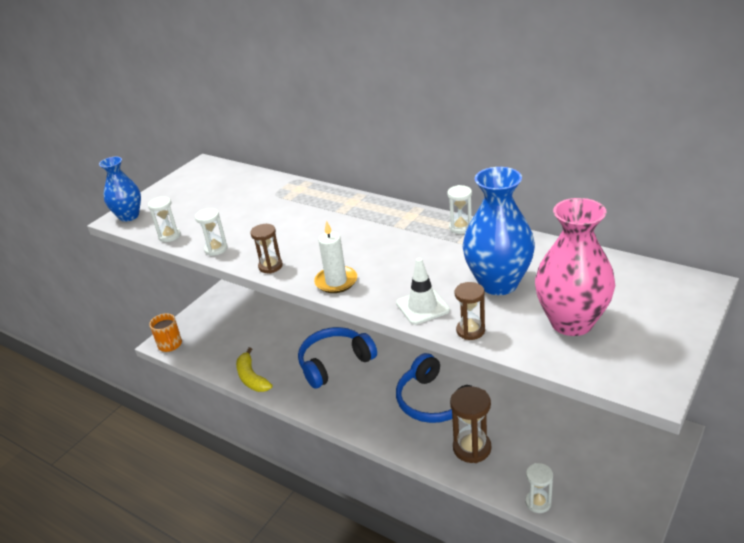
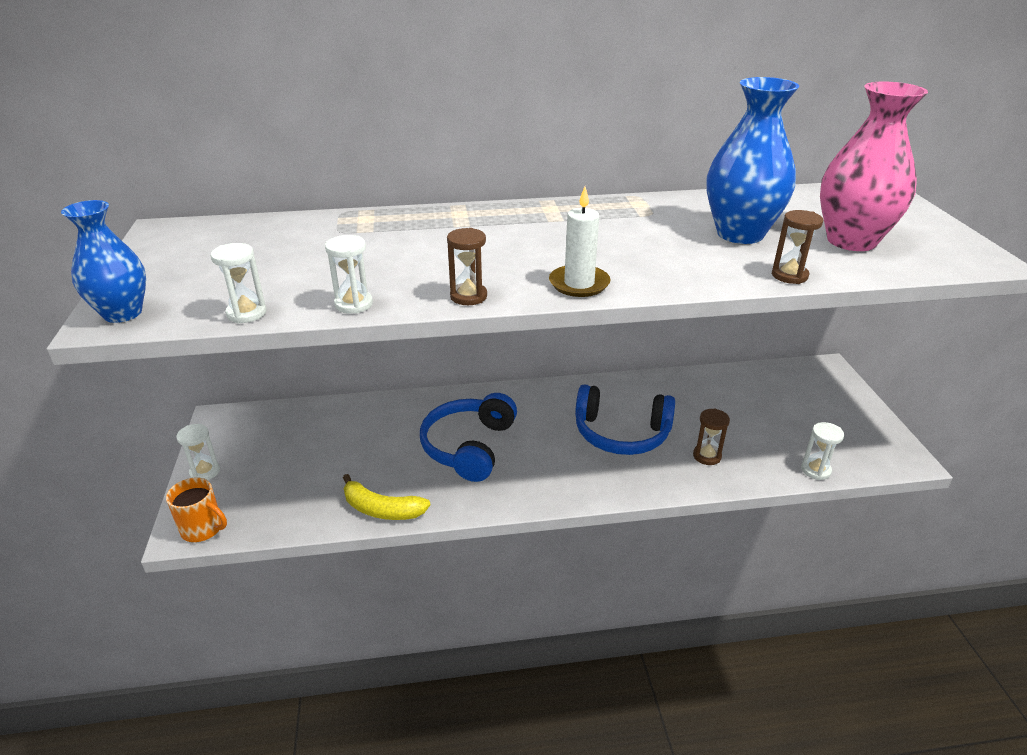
camera: 45 degrees left, 0 degrees up
white traffic cone [396,258,450,325] -> none
white hourglass [447,185,472,234] -> white hourglass moved to [176,424,220,480]
brown hourglass [450,386,491,463] -> brown hourglass [693,408,730,465], size x0.61

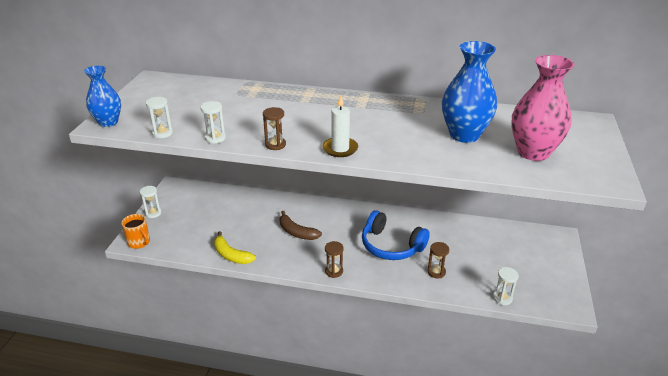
camera: 20 degrees right, 0 degrees up
blue headphones [420,393,517,482] -> brown banana [280,211,322,240]
brown hourglass [772,210,823,284] -> brown hourglass moved to [325,241,343,278]

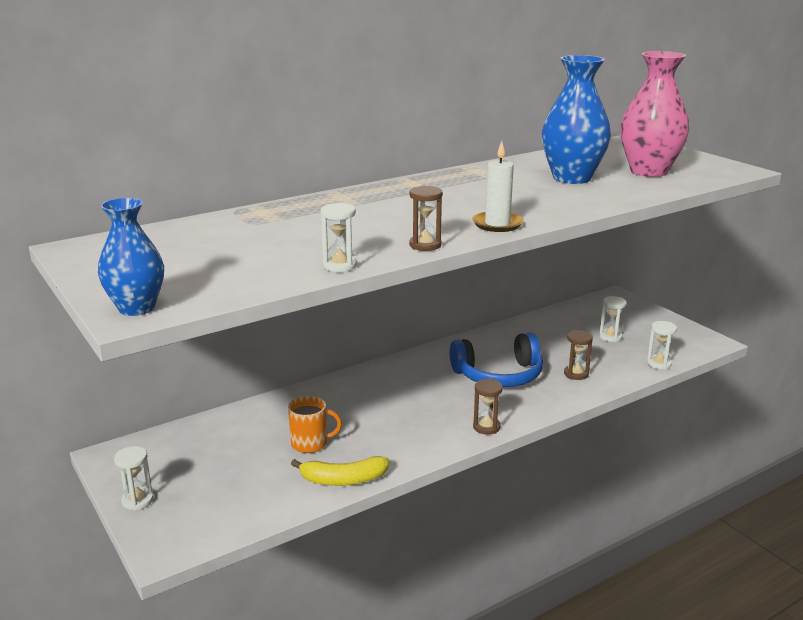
camera: 45 degrees left, 10 degrees down
orange mug [121,214,150,249] -> orange mug moved to [288,396,342,453]
white hourglass [146,97,173,138] -> white hourglass moved to [599,296,627,342]
brown banana [280,211,322,240] -> none

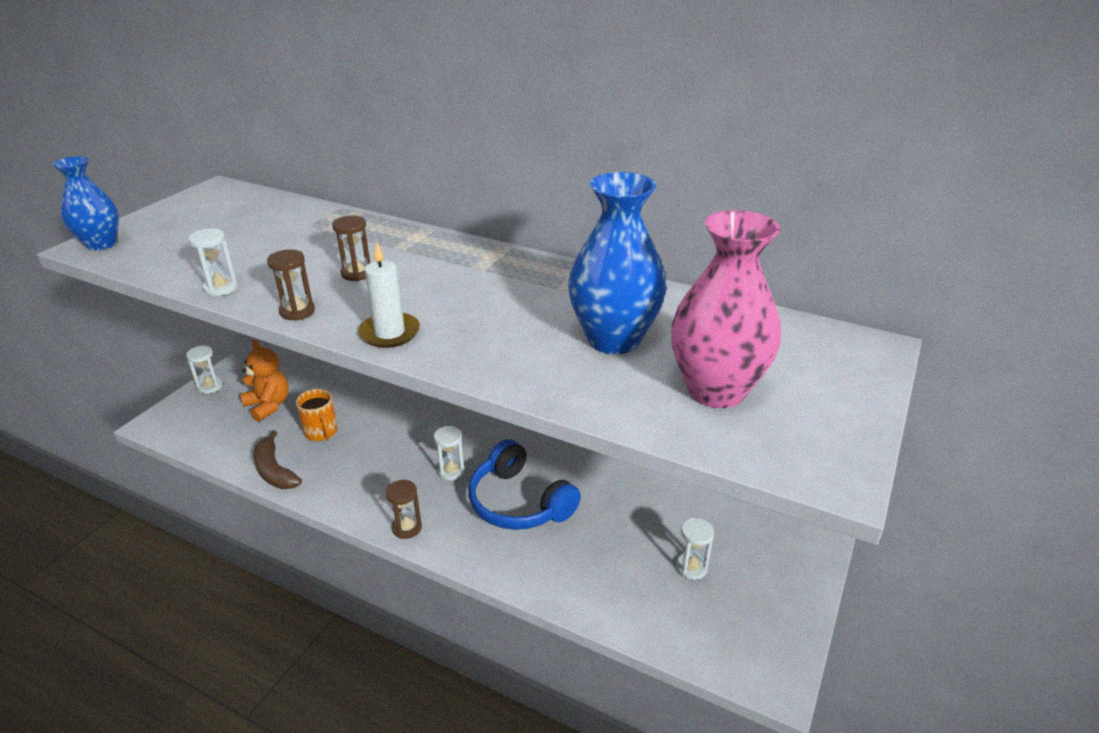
camera: 60 degrees right, 10 degrees up
yellow banana [291,456,389,486] -> brown banana [253,431,302,489]
brown hourglass [564,330,593,380] -> brown hourglass moved to [332,216,370,281]
white hourglass [647,321,677,370] -> white hourglass moved to [434,426,465,481]
none -> orange teddy bear [240,340,288,422]

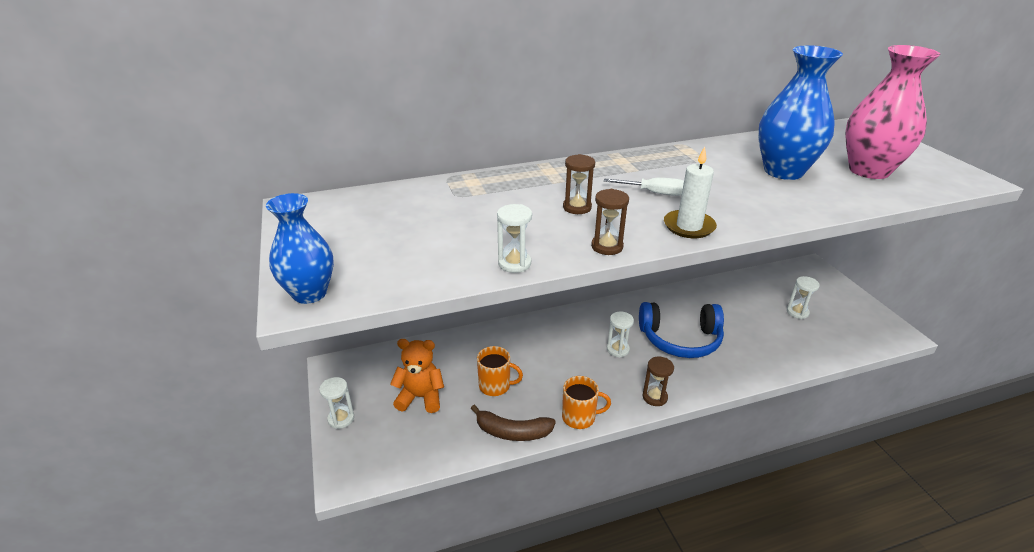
camera: 45 degrees left, 0 degrees up
none -> orange mug [562,376,611,429]
none -> white screwdriver [604,178,684,196]

